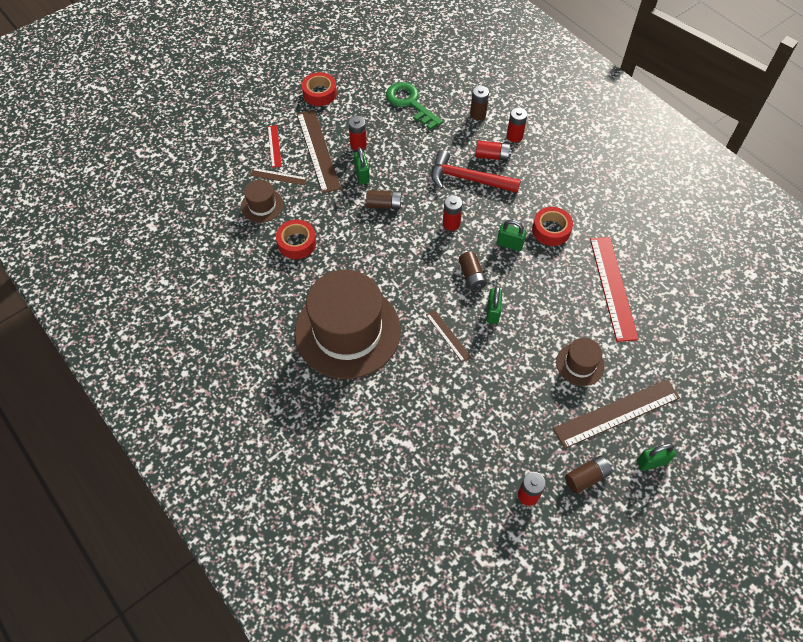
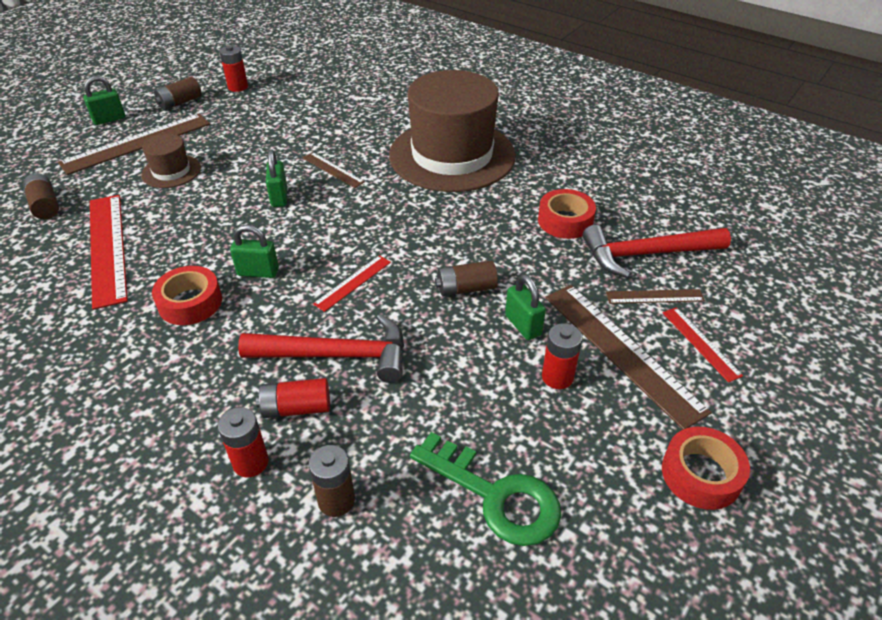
camera: 165 degrees right, 15 degrees down
brown hat [241,179,284,223] -> red hammer [583,225,731,278]
red battery [443,195,463,231] -> red ruler [313,255,391,312]
brown battery [459,251,487,291] -> brown battery moved to [23,173,59,219]

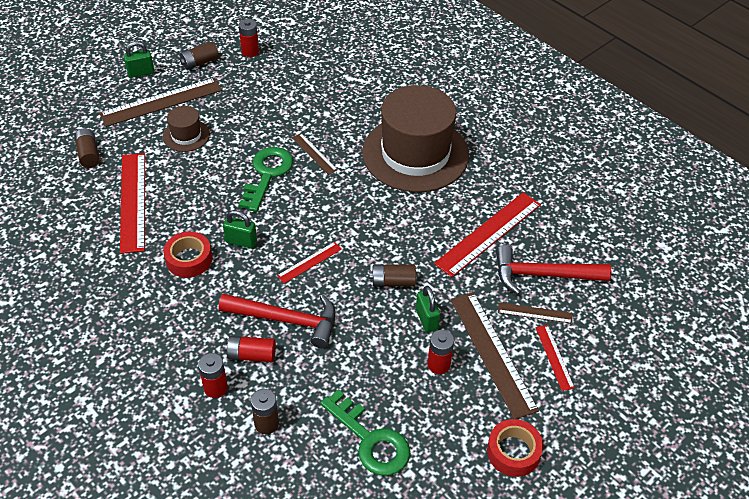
camera: 10 degrees right, 5 degrees up
green padlock [266,149,287,207] -> green key [239,147,293,212]
red tape [538,189,596,239] -> red ruler [434,192,541,277]

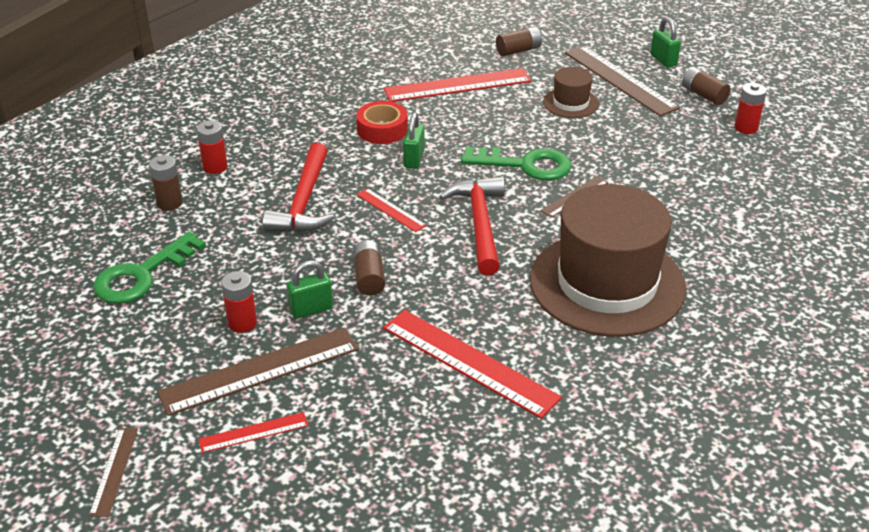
camera: 85 degrees right, 10 degrees down
red battery [225,336,276,362] -> none
red tape [487,419,543,477] -> none
red hammer [496,245,611,294] -> red hammer moved to [439,177,505,275]
brown ruler [498,303,573,324] -> brown ruler moved to [89,428,138,517]

